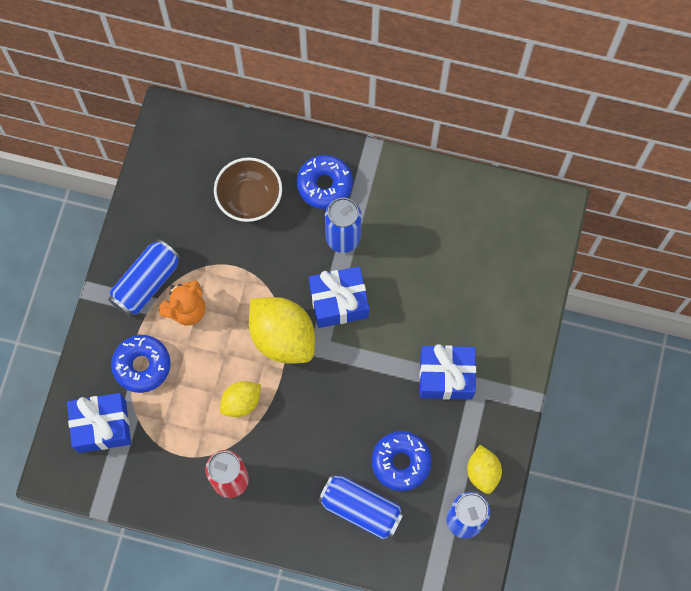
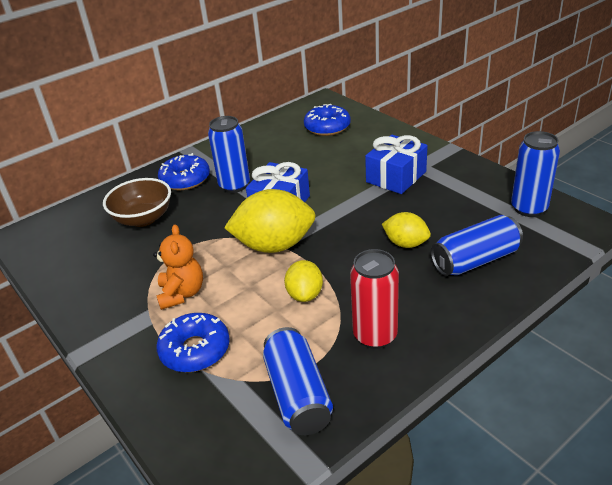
camera: 50 degrees left, 35 degrees down
blue gift [67,393,131,453] -> none
blue can [108,239,181,317] -> blue can moved to [263,327,333,435]
blue donut [372,431,432,491] -> blue donut moved to [304,104,351,136]
yellow lemon [467,445,502,494] -> yellow lemon moved to [382,212,431,248]

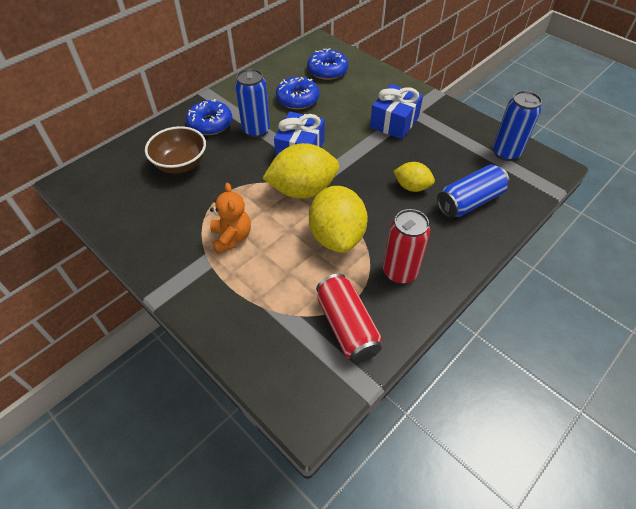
camera: 10 degrees left, 15 degrees up
blue donut [156,313,230,372] -> blue donut moved to [276,77,319,109]
blue can [263,327,333,435] -> red can [316,274,382,363]
yellow lemon [284,260,323,302] -> yellow lemon [309,186,368,253], size x1.80

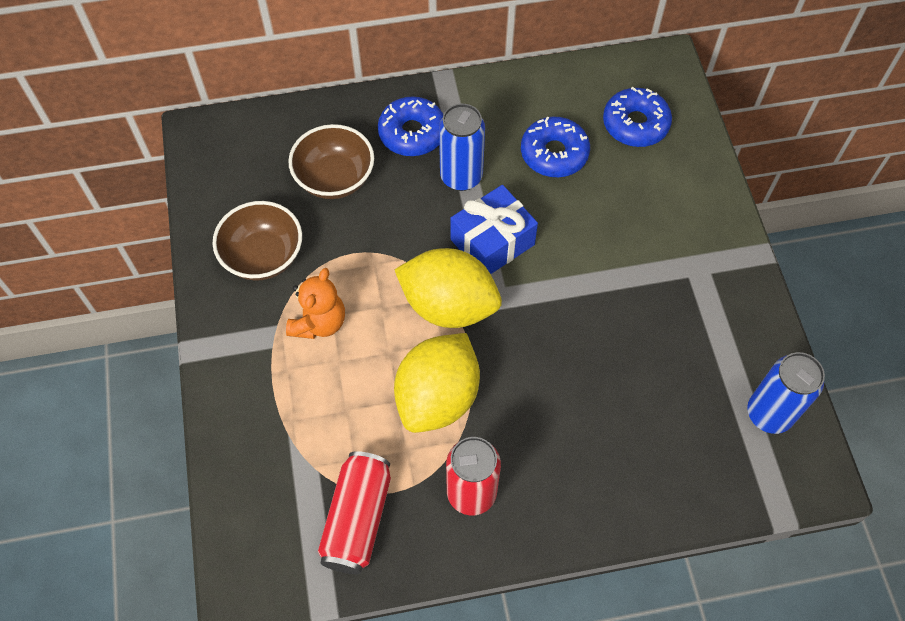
camera: 35 degrees right, 10 degrees up
blue gift [370,84,423,139] -> none
yellow lemon [393,162,435,192] -> none
blue can [437,165,509,218] -> none
none -> brown bowl [212,201,302,281]

